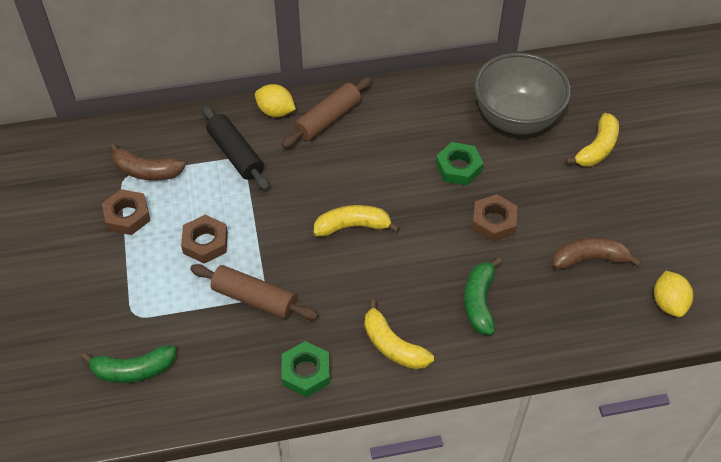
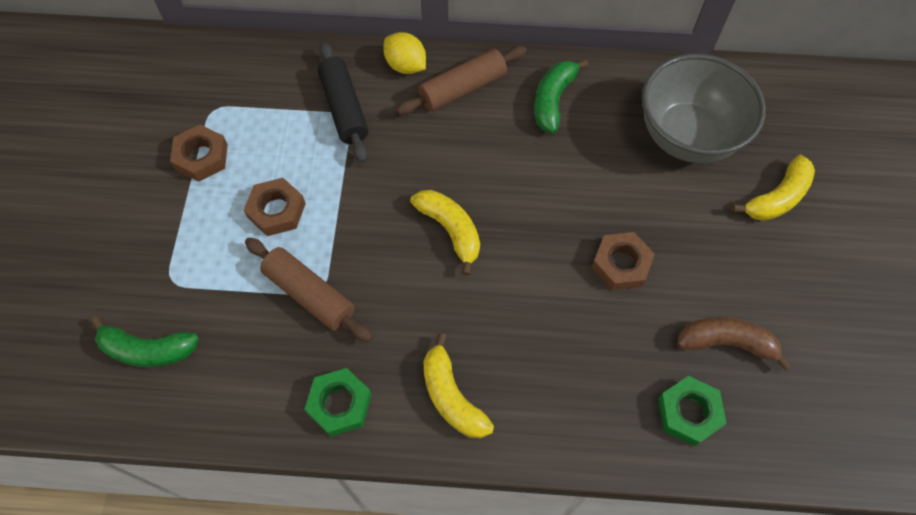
camera: 15 degrees right, 10 degrees up
brown banana [110,143,185,180] -> none
yellow banana [314,205,400,237] -> yellow banana turned 45 degrees clockwise [410,190,480,276]
green nut [436,142,483,185] -> green nut moved to [658,376,727,446]
green banana [464,257,502,335] -> green banana moved to [534,59,588,133]
yellow lemon [654,271,693,317] -> none

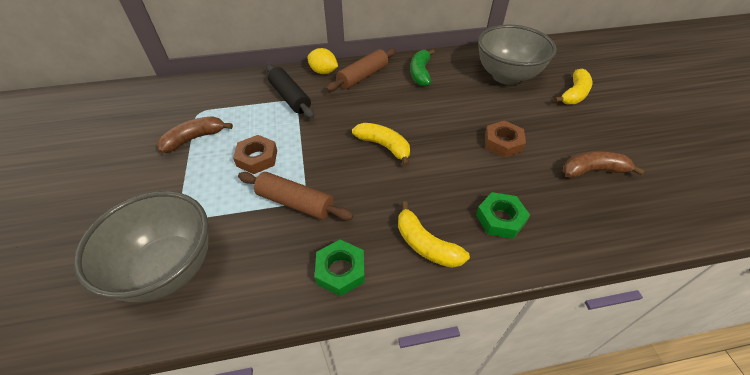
camera: 15 degrees left, 15 degrees down
green banana [91,317,199,367] -> grey bowl [74,191,209,302]
brown nut [170,125,228,182] -> brown banana [157,116,233,153]
green nut [658,376,727,446] -> green nut moved to [476,192,530,239]

